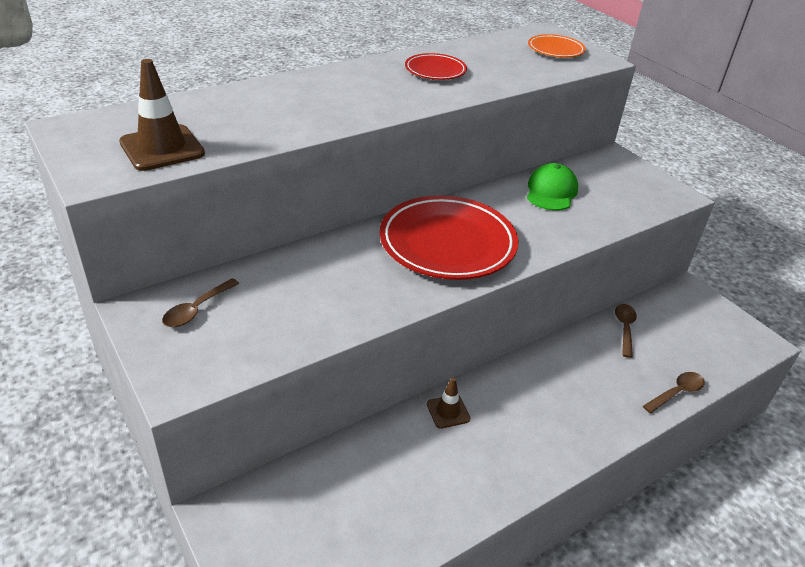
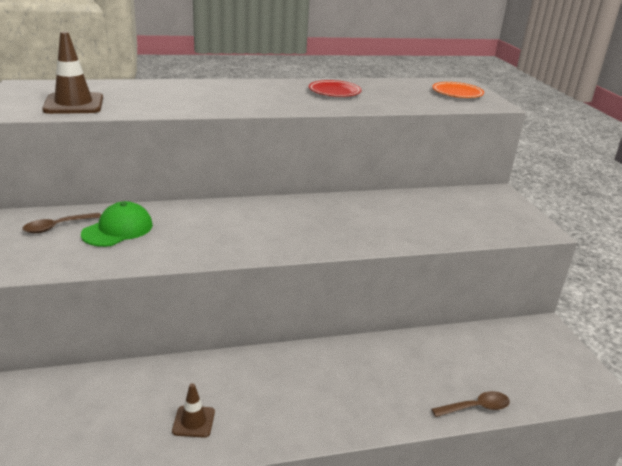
camera: 20 degrees right, 10 degrees down
red plate [380,196,519,280] -> none
brown traffic cone [427,377,470,429] -> brown traffic cone moved to [172,383,215,438]
green cap [527,163,578,210] -> green cap moved to [81,201,153,247]
brown spoon [615,304,637,358] -> none

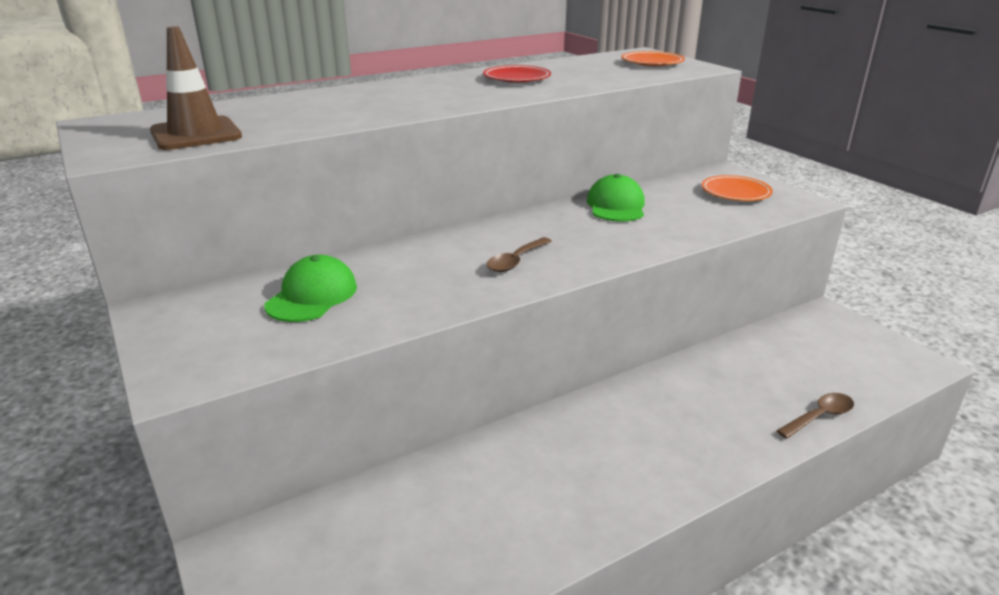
camera: 15 degrees left, 0 degrees up
brown spoon [23,213,101,233] -> brown spoon moved to [486,237,552,272]
brown traffic cone [172,383,215,438] -> none
none -> green cap [587,174,645,222]
none -> orange plate [702,175,773,201]

